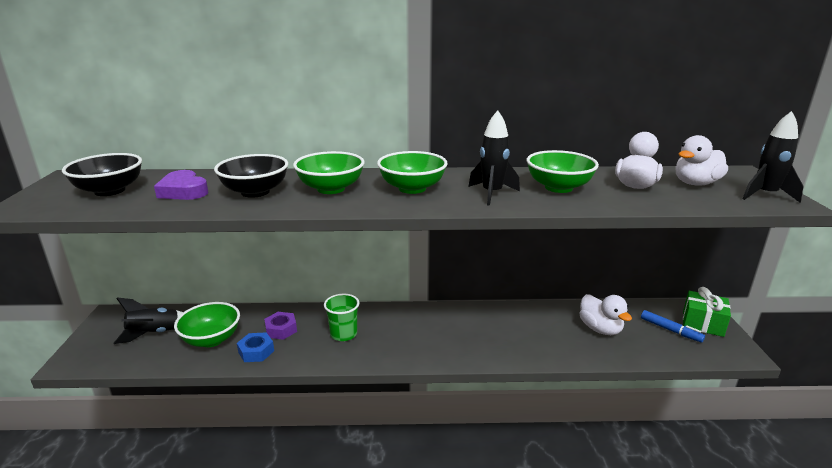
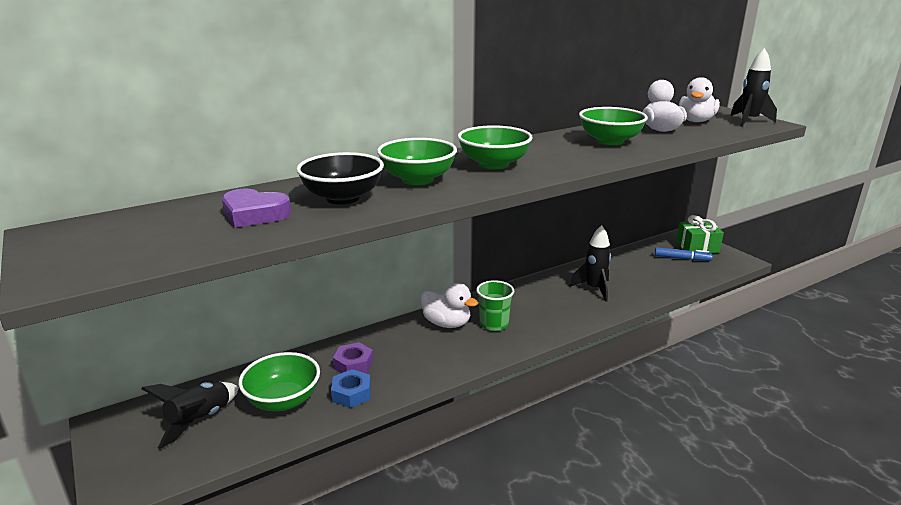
camera: 30 degrees left, 0 degrees up
black bowl [62,153,142,196] -> none
green cup [324,294,359,341] -> green cup moved to [476,280,514,331]
black rocket [468,110,520,206] -> black rocket moved to [569,225,611,302]
white duck [579,294,632,335] -> white duck moved to [420,283,478,328]

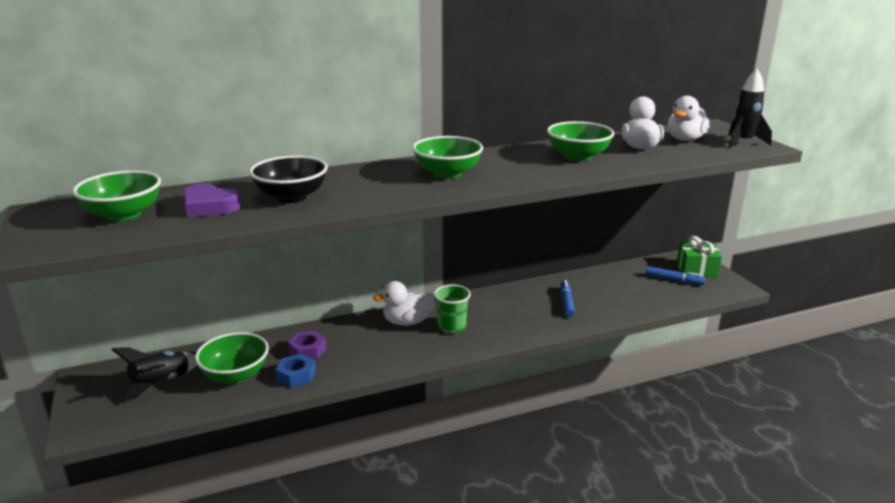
camera: 10 degrees right, 0 degrees up
green bowl [377,138,457,185] -> green bowl moved to [72,170,161,222]
white duck [420,283,478,328] -> white duck turned 120 degrees clockwise [373,281,435,326]
black rocket [569,225,611,302] -> blue marker [561,280,575,317]

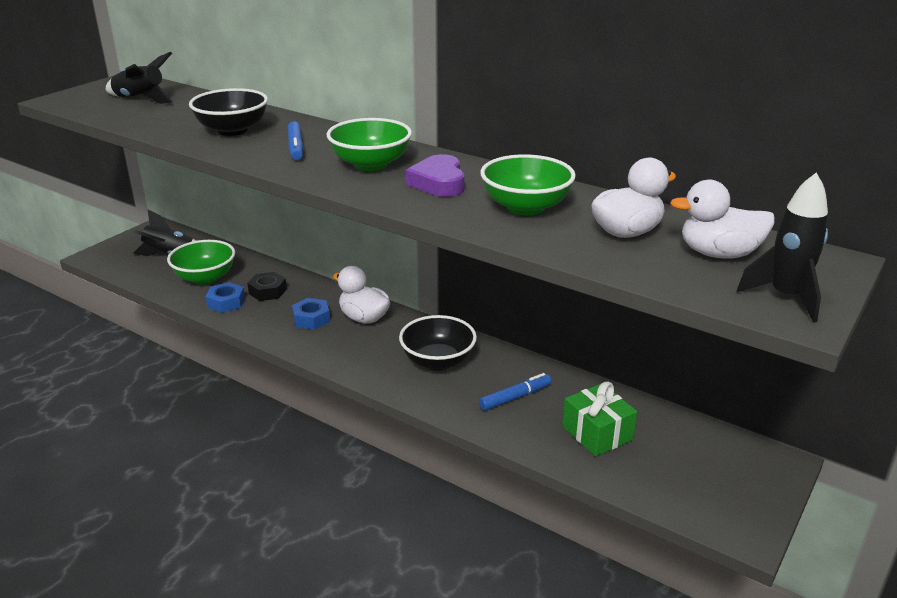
camera: 55 degrees right, 5 degrees up
green bowl [72,170,161,222] -> black rocket [106,52,173,104]
purple heart [183,183,241,217] -> purple heart moved to [406,154,465,197]
purple nut [288,331,327,359] -> black nut [247,272,287,301]
green cup [434,284,471,334] -> none
blue marker [646,266,705,285] -> blue marker moved to [288,121,303,160]
green gift [677,236,722,277] -> green gift moved to [562,381,637,457]
none -> blue nut [292,298,330,330]
none -> black bowl [399,315,477,371]

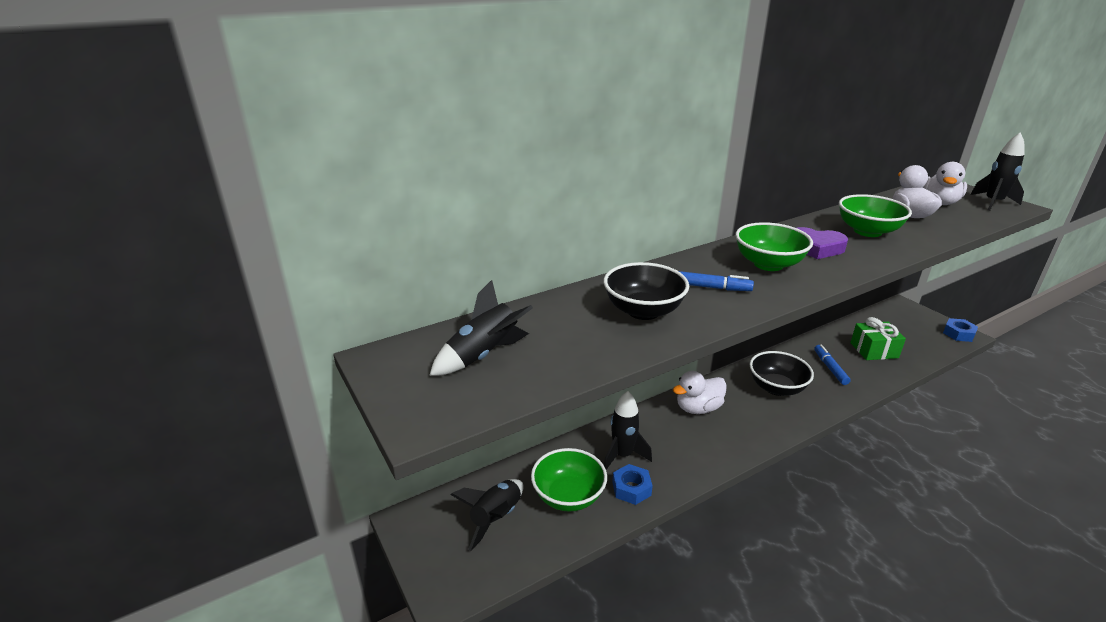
camera: 65 degrees left, 0 degrees up
black nut [247,272,287,301] -> black rocket [604,391,652,470]
blue nut [292,298,330,330] -> blue nut moved to [943,318,978,342]

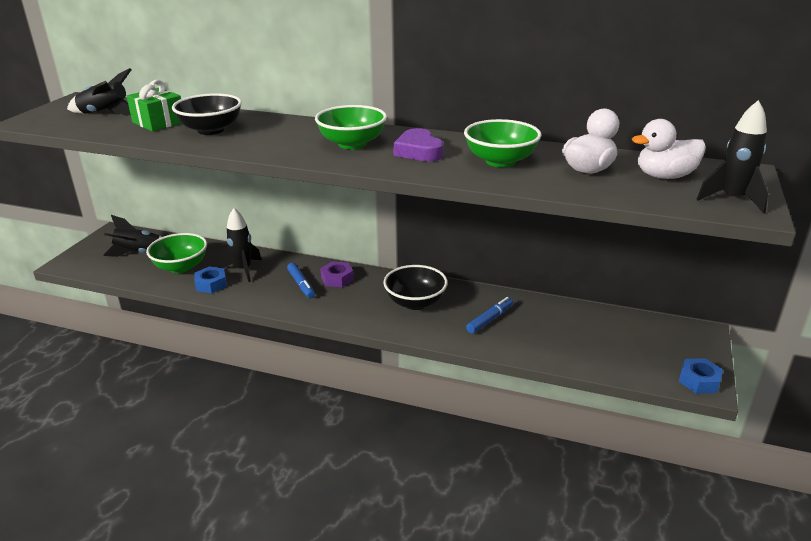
camera: 50 degrees right, 0 degrees up
white duck [673,371,727,414] -> purple nut [320,261,354,287]
blue marker [679,271,754,291] -> blue marker moved to [287,263,315,298]
green gift [850,317,906,360] -> green gift moved to [127,80,181,131]

